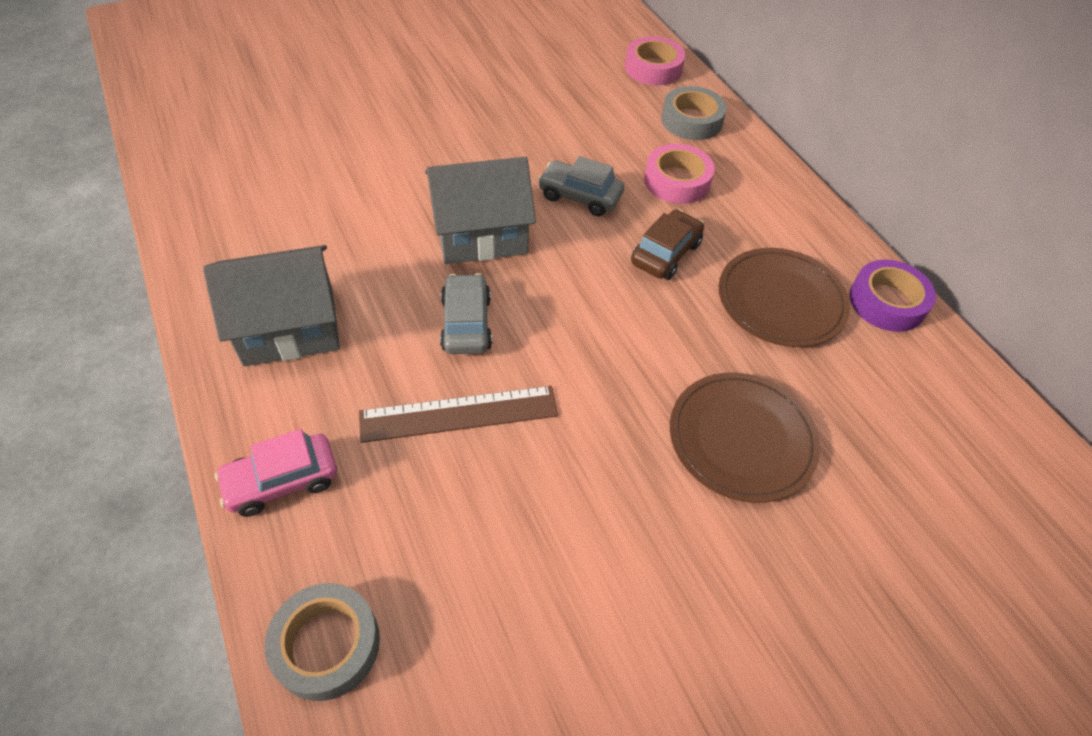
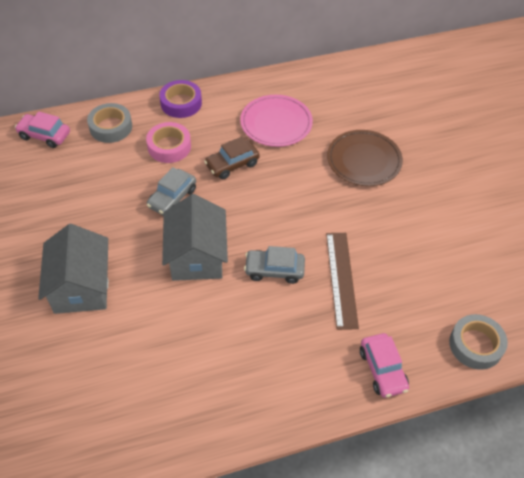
camera: 80 degrees left, 0 degrees up
grey house [203,245,340,367] -> grey house moved to [38,224,108,314]
pink tape [625,36,685,86] -> pink car [15,111,70,148]
brown car [631,209,704,280] -> brown car turned 75 degrees counterclockwise [204,136,260,179]
brown plate [719,248,850,347] -> pink plate [240,95,313,147]
purple tape [849,260,936,332] -> purple tape moved to [159,80,202,118]

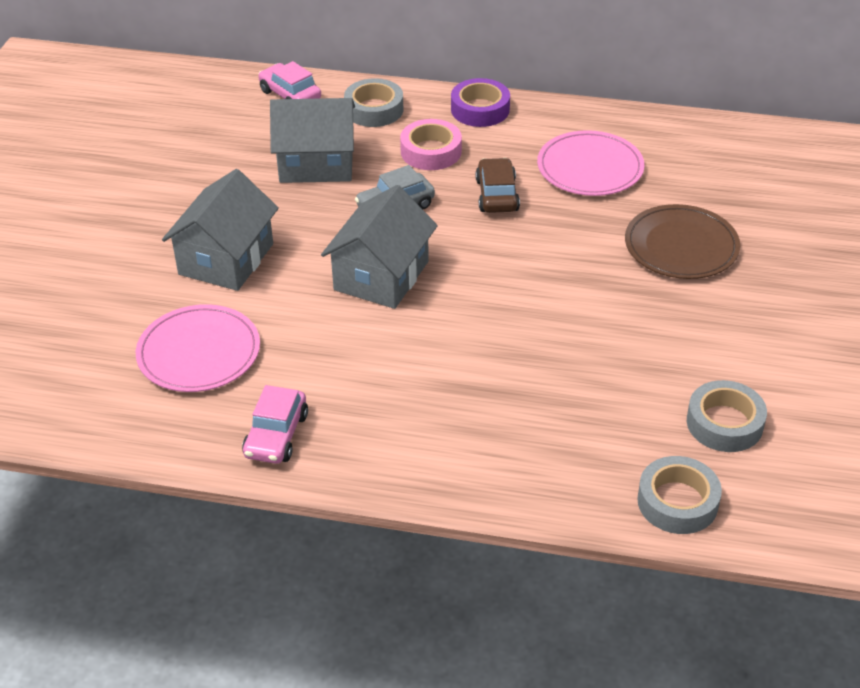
camera: 30 degrees right, 10 degrees down
brown car [204,136,260,179] -> brown car turned 90 degrees clockwise [475,158,520,213]
grey car [244,246,305,284] -> none
brown ruler [326,233,359,330] -> none
pink car [360,333,409,398] -> pink car moved to [242,385,308,464]
none -> pink plate [136,304,260,392]
none -> grey house [270,98,355,183]
none -> grey tape [687,380,767,452]

